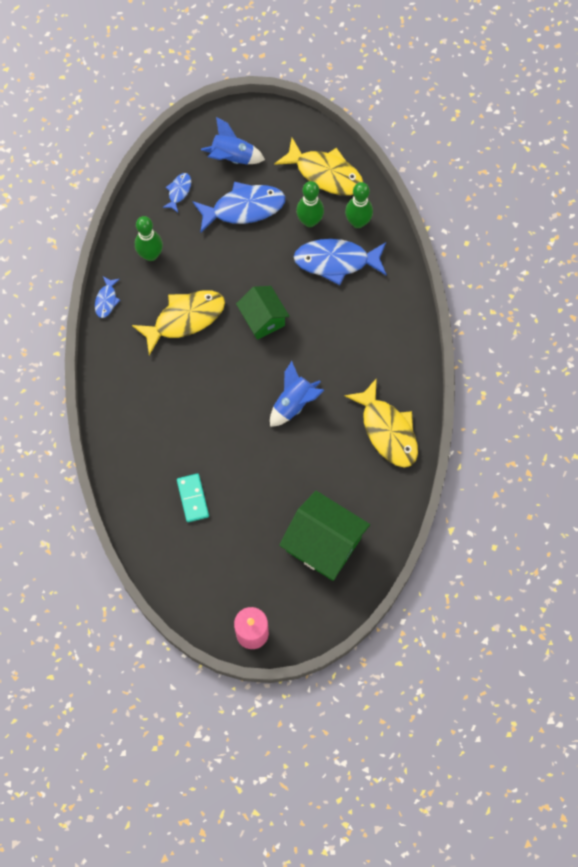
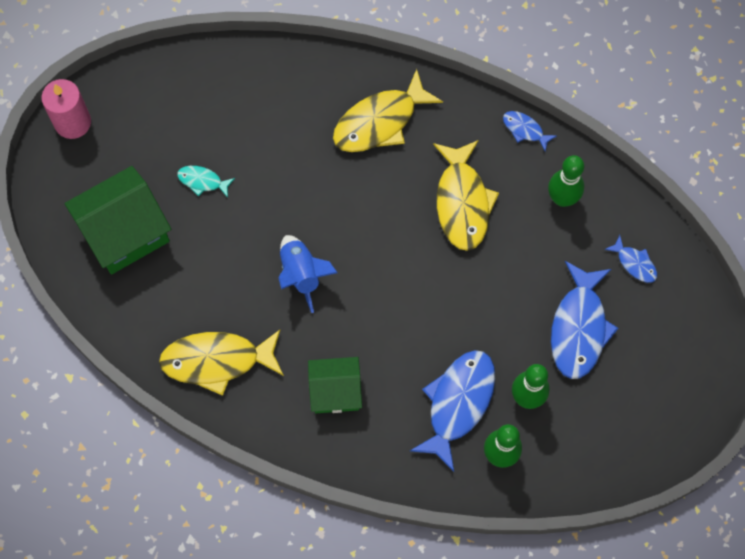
camera: 115 degrees right, 0 degrees up
turquoise domino [177,474,209,522] -> none
blue rocket [201,117,265,164] -> none
green house [236,286,289,340] -> green house moved to [308,357,362,413]
yellow fish [274,138,363,195] -> yellow fish moved to [333,69,443,152]
none -> turquoise fish [177,166,235,198]

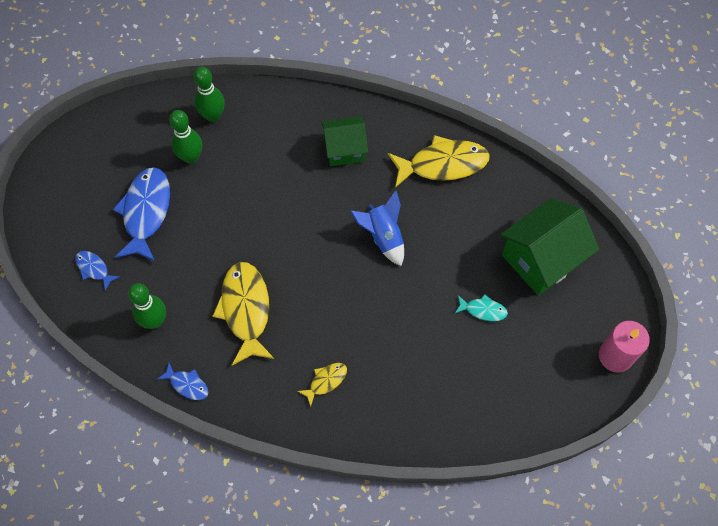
camera: 175 degrees right, 5 degrees down
yellow fish [333,69,443,152] -> yellow fish [297,363,347,407], size x0.49
blue fish [410,350,495,472] -> none

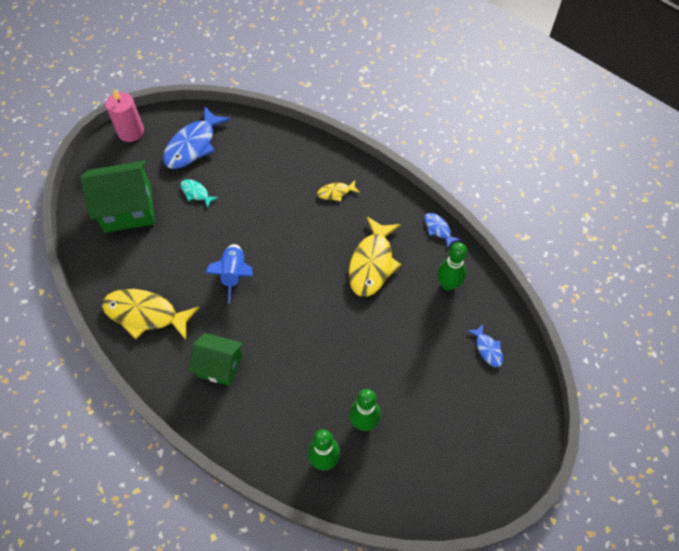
camera: 155 degrees left, 5 degrees down
blue fish [113,167,170,261] -> blue fish moved to [163,107,231,169]

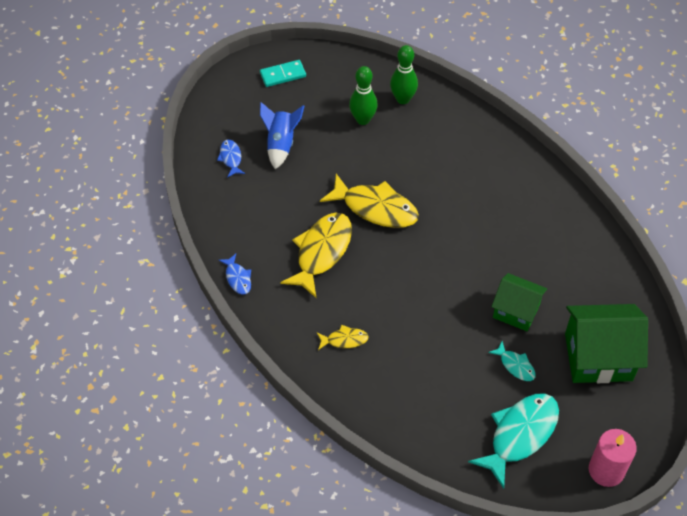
camera: 170 degrees left, 5 degrees down
yellow fish [102,289,200,340] -> yellow fish moved to [320,174,419,228]
blue fish [163,107,231,169] -> turquoise fish [468,393,559,489]
green house [189,333,243,386] -> green house moved to [491,273,547,331]
blue rocket [206,244,253,304] -> blue rocket moved to [260,102,304,169]
green bowling pin [437,242,467,291] -> none
none -> turquoise domino [260,60,306,87]

